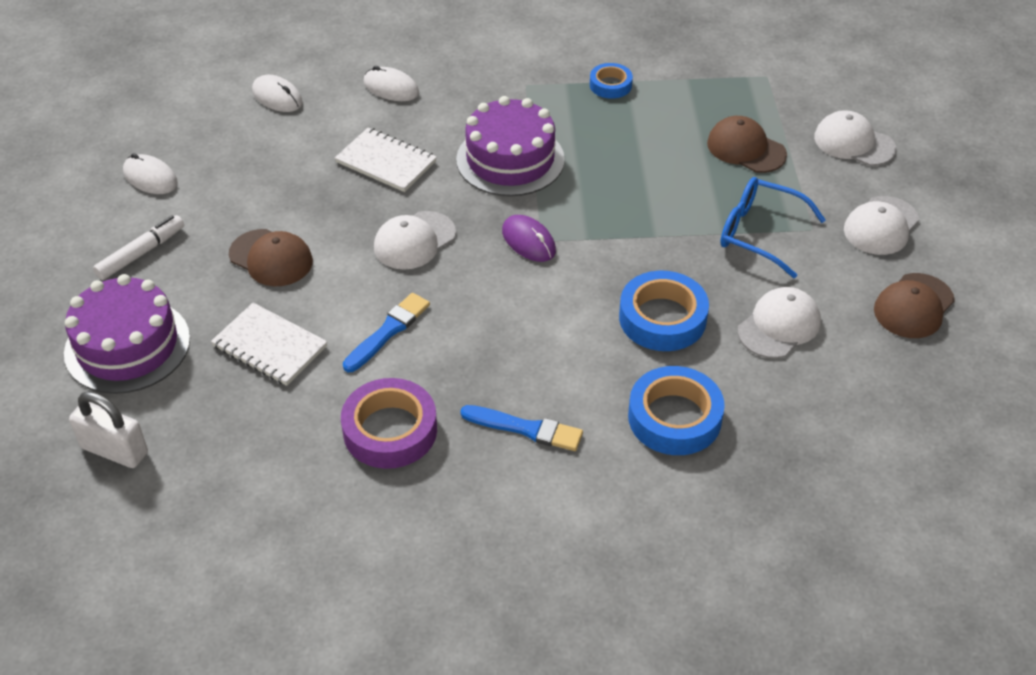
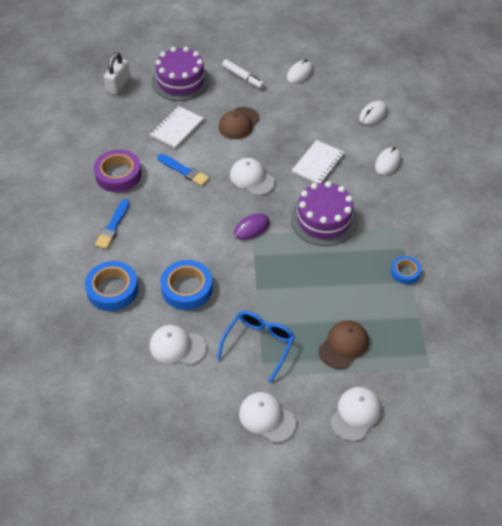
camera: 90 degrees right, 5 degrees up
white cap [738,287,821,358] -> white cap turned 150 degrees clockwise [150,325,206,365]
brown cap [874,273,955,338] -> none

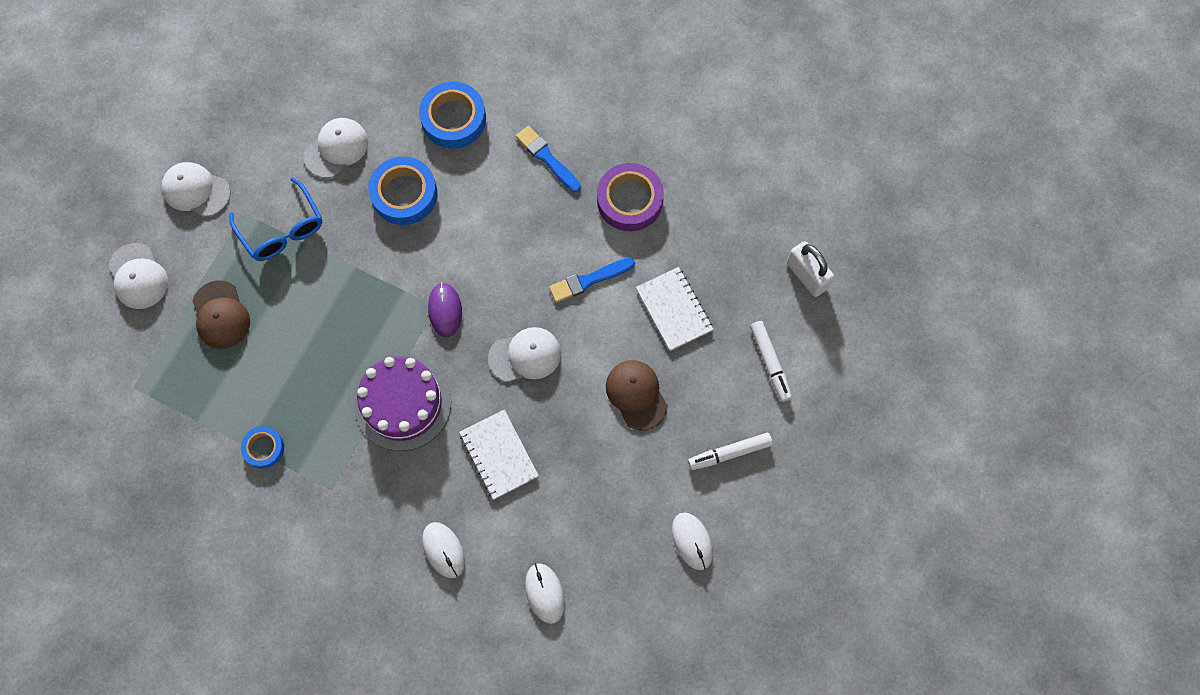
camera: 120 degrees right, 20 degrees up
purple cake [152,47,210,101] -> white marker [750,321,792,402]
white cap [239,392,296,443] -> white cap turned 135 degrees counterclockwise [161,162,231,217]

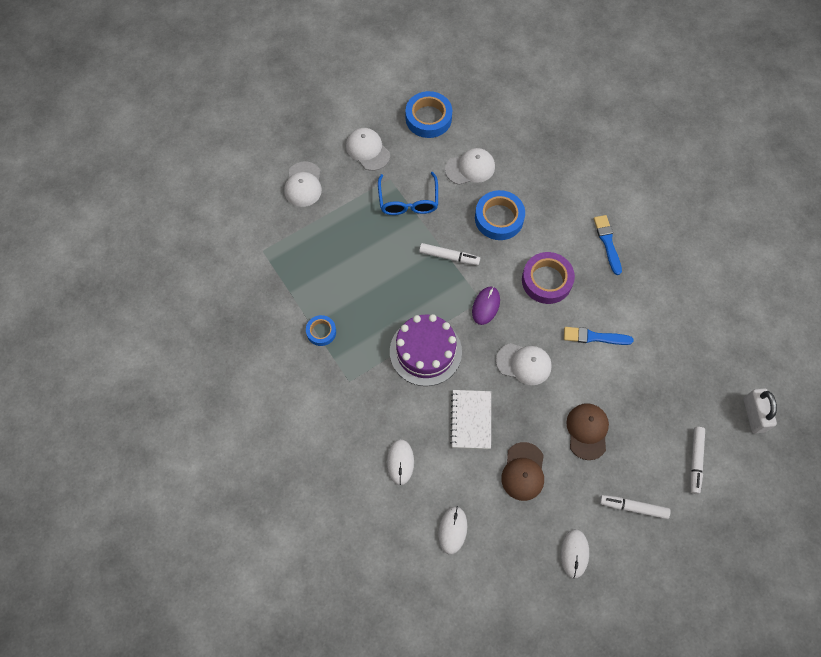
camera: 30 degrees right, 5 degrees down
brown cap [192,280,250,349] -> brown cap moved to [501,442,544,501]
blue tape [419,82,486,149] -> blue tape moved to [405,91,452,138]
purple tape [597,163,664,231] -> purple tape moved to [522,252,575,304]
white notebook [636,267,713,351] -> none
none -> white marker [419,243,480,265]

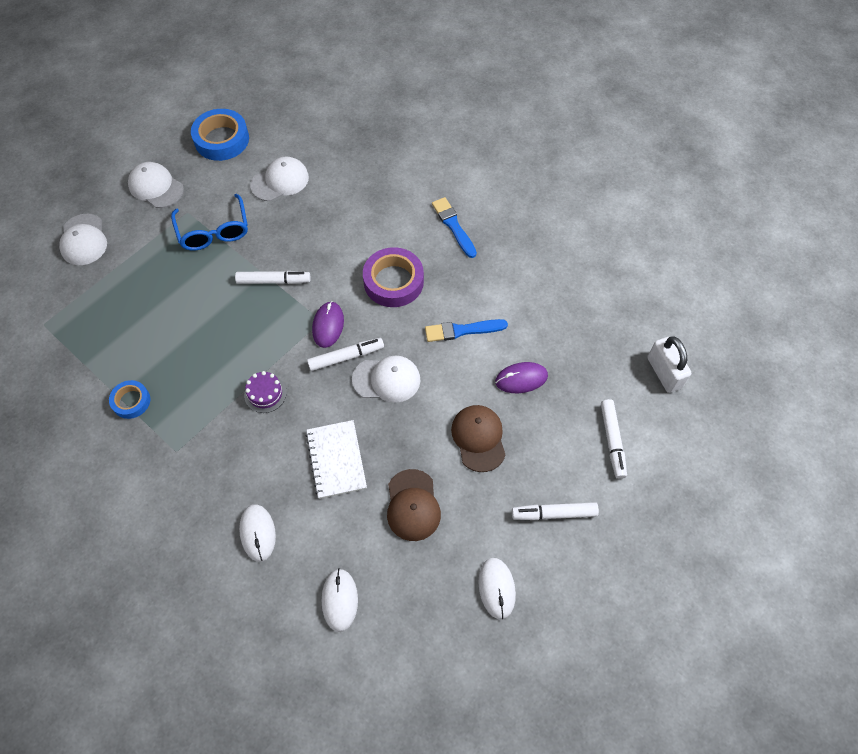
camera: 15 degrees left, 5 degrees down
purple cake [390,314,462,386] -> purple cake [244,371,287,413], size x0.47
blue tape [475,190,525,240] -> none
none -> white marker [307,338,384,371]
none -> purple mouse [495,362,548,393]

